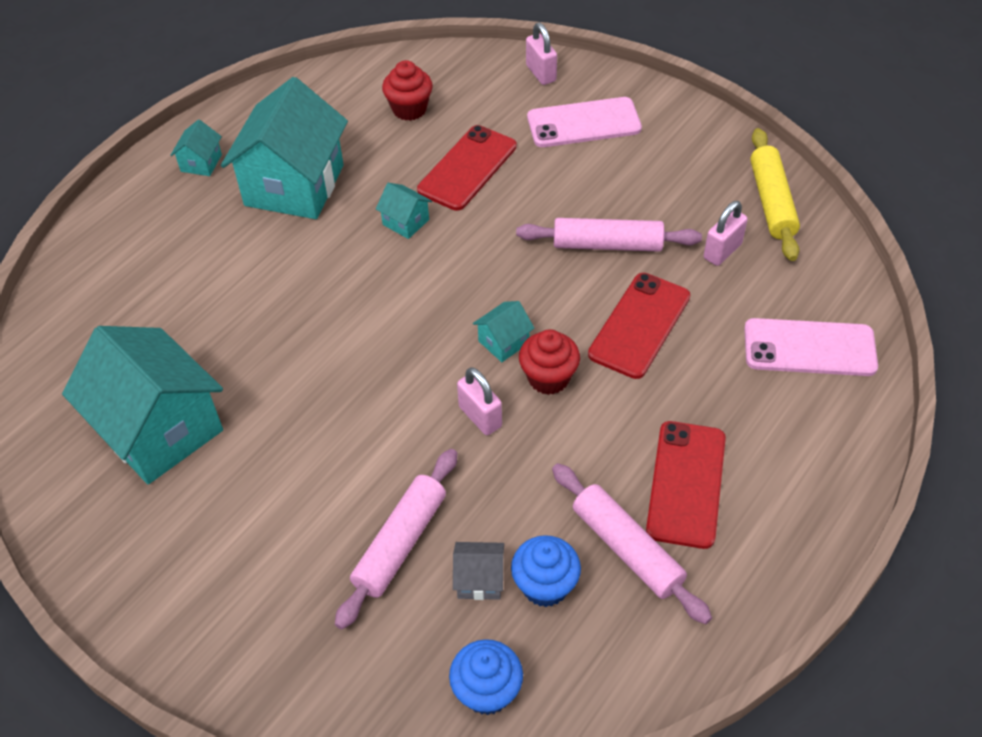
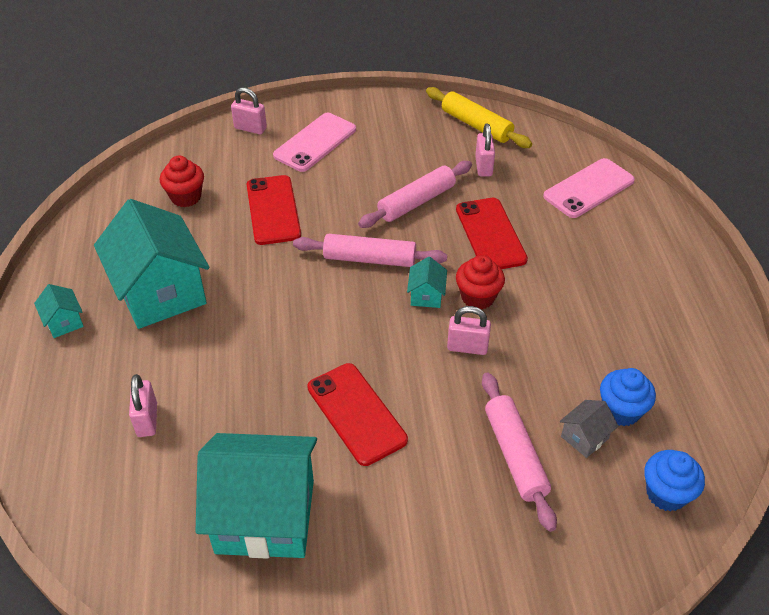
camera: 45 degrees left, 5 degrees down
turquoise house [376,183,432,239] -> none
pink rolling pin [552,463,712,624] -> pink rolling pin moved to [293,234,447,267]
red phone [646,421,726,549] -> red phone moved to [307,363,408,466]
none -> pink padlock [129,374,157,437]

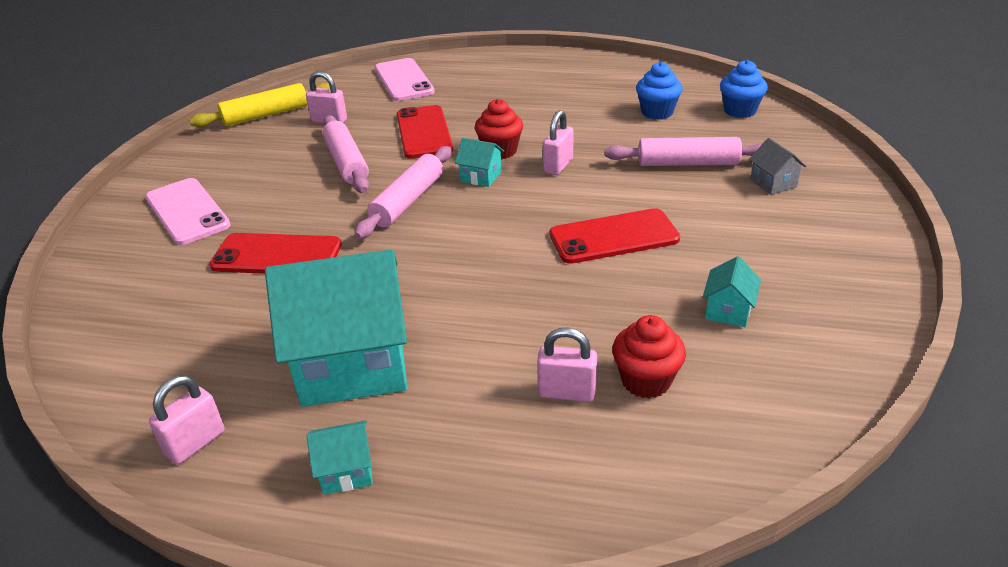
camera: 70 degrees left, 10 degrees down
red cupcake [160,156,204,207] -> red cupcake moved to [612,315,686,398]
turquoise house [195,433,317,559] -> turquoise house [702,256,761,327], size x0.42
pink padlock [231,87,267,134] -> pink padlock moved to [149,375,225,465]
red phone [456,198,528,269] -> red phone turned 75 degrees clockwise [397,105,453,159]
grey house [560,400,618,458] -> grey house moved to [749,138,807,195]

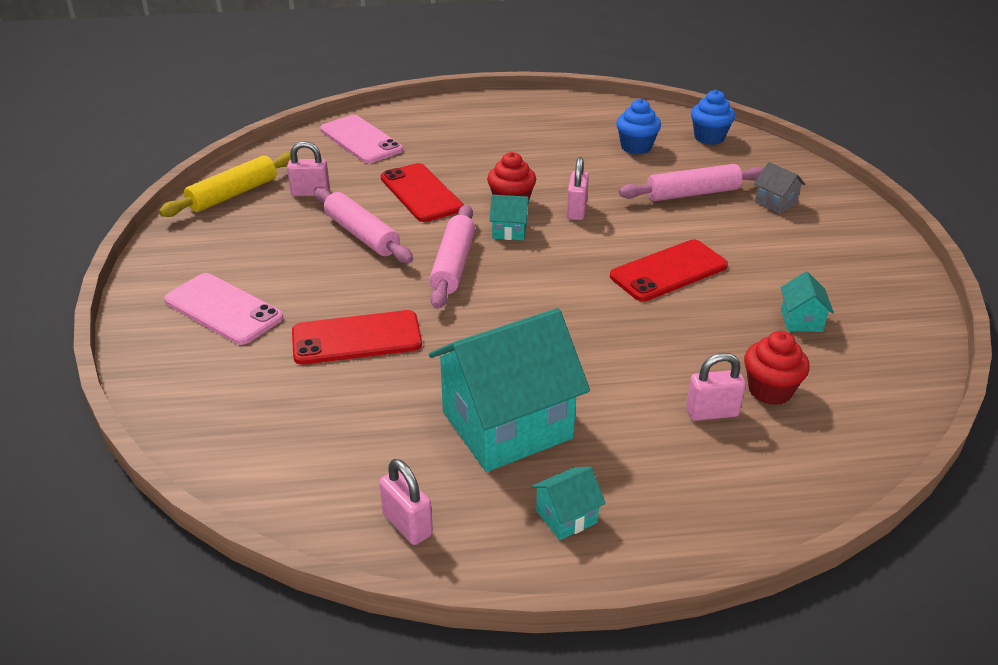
camera: 20 degrees left, 0 degrees up
pink padlock [149,375,225,465] -> pink padlock turned 60 degrees counterclockwise [379,459,433,545]

